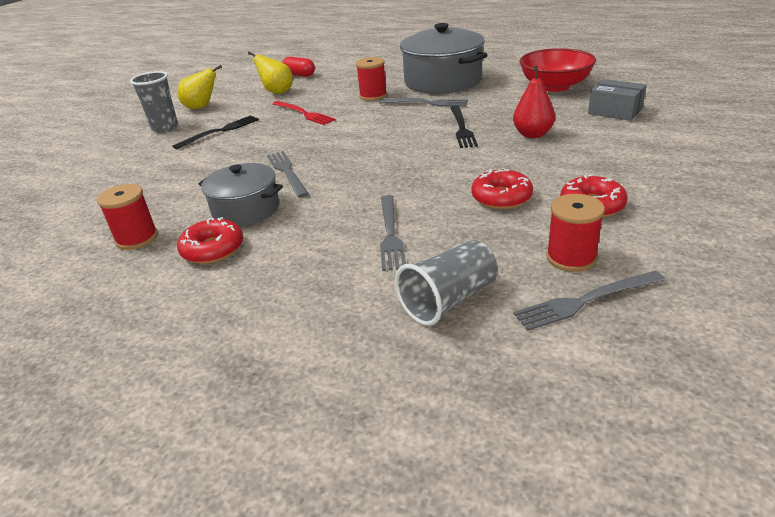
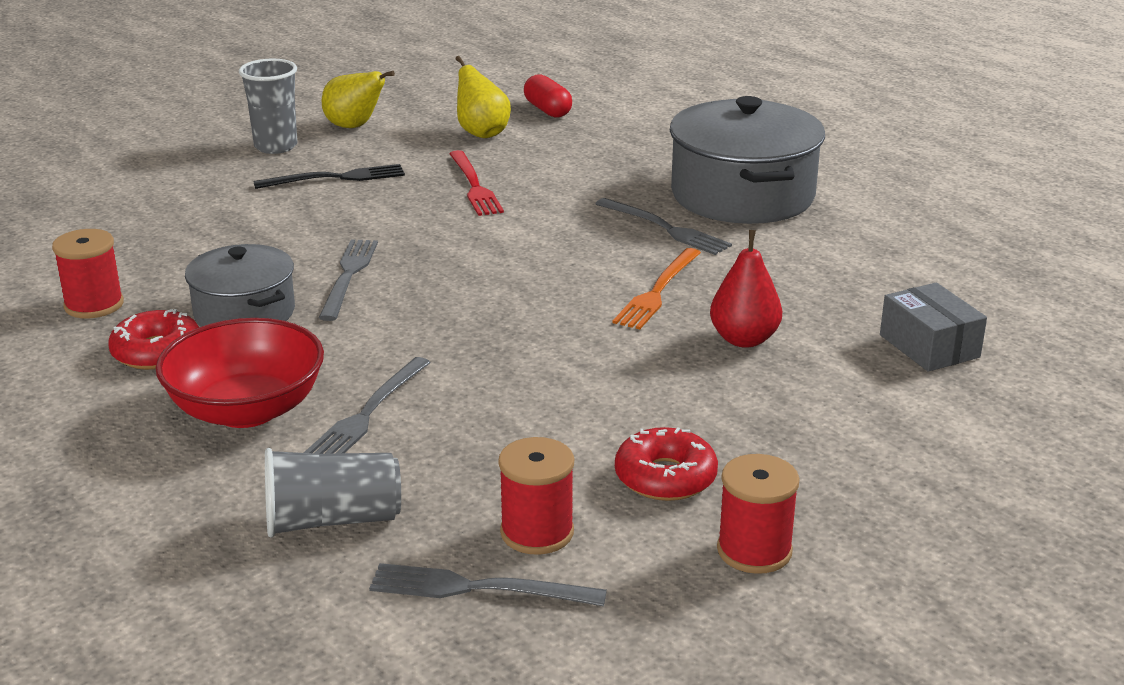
camera: 25 degrees right, 5 degrees down
red spool [356,57,387,101] -> red spool moved to [717,454,800,574]
black fork [450,106,478,148] -> orange fork [612,248,701,330]
red donut [471,169,533,209] -> none
red bowl [520,48,596,92] -> red bowl moved to [156,318,324,428]

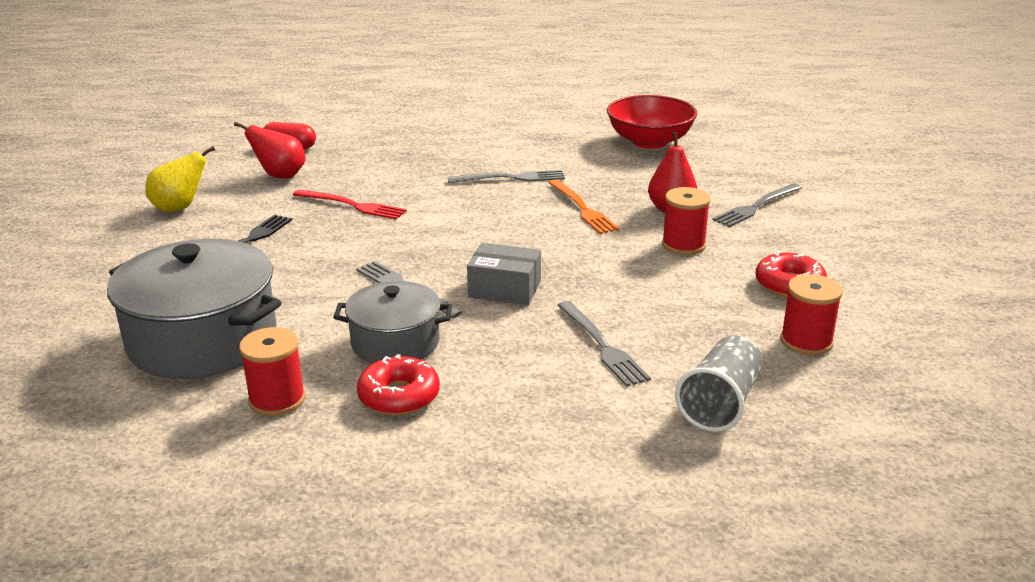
camera: 50 degrees left, 0 degrees up
red bowl [156,318,324,428] -> red bowl moved to [607,95,697,149]
grey cup [239,58,297,154] -> none
grey fork [369,563,607,606] -> grey fork moved to [712,184,802,227]
yellow pear [456,56,511,138] -> red pear [234,122,306,179]
grey pot [670,96,825,224] -> grey pot moved to [107,239,281,379]
red spool [717,454,800,574] -> red spool moved to [662,187,711,255]
grey box [880,283,987,372] -> grey box moved to [467,243,541,305]

